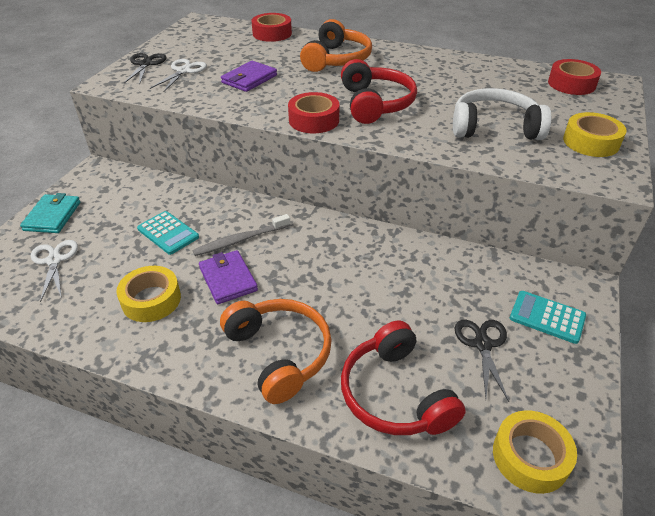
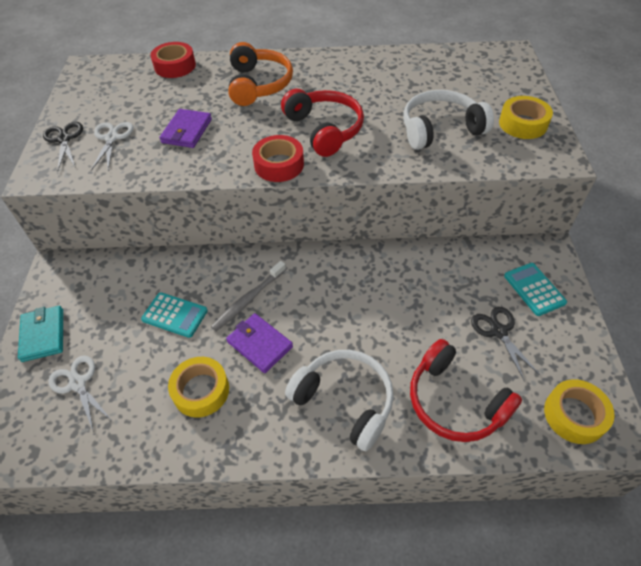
camera: 20 degrees left, 10 degrees up
orange headphones [220,299,332,404] -> white headphones [285,350,394,451]
turquoise calculator [510,291,586,344] -> turquoise calculator turned 60 degrees clockwise [504,263,567,316]
red tape [548,59,601,95] -> none

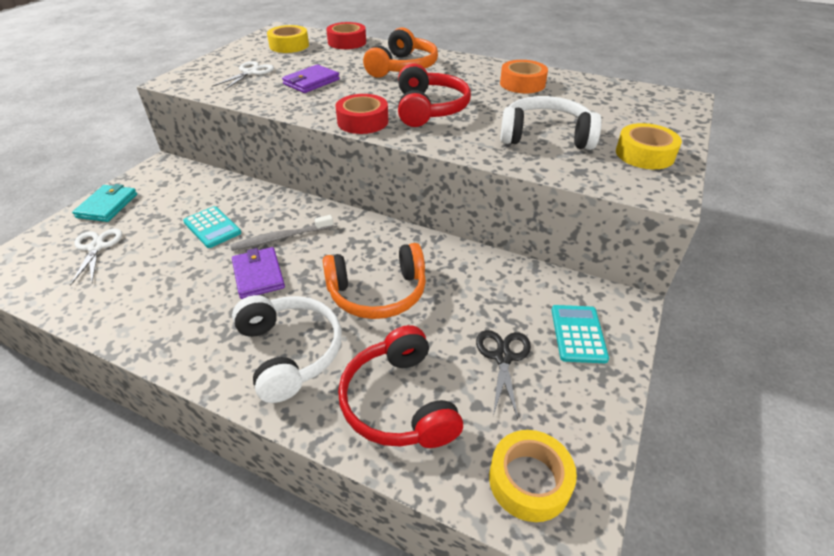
camera: 25 degrees right, 10 degrees down
black scissors [43,122,83,170] -> none
yellow tape [168,357,229,418] -> yellow tape moved to [267,25,309,53]
none -> orange headphones [323,243,426,319]
none -> orange tape [500,60,548,93]

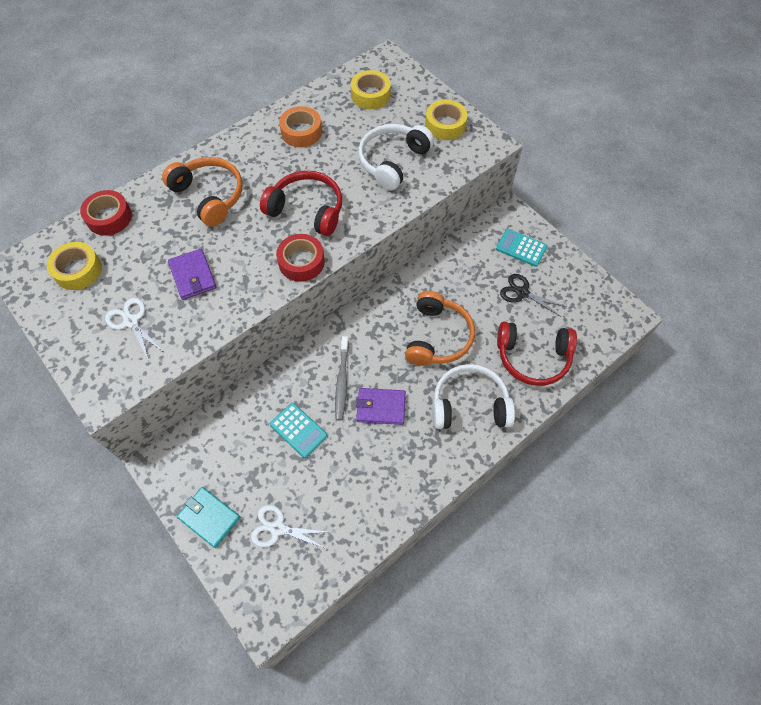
camera: 65 degrees left, 20 degrees up
turquoise calculator [183,206,241,248] -> turquoise calculator turned 60 degrees clockwise [270,403,327,458]
yellow tape [489,430,577,522] -> yellow tape moved to [351,70,391,109]

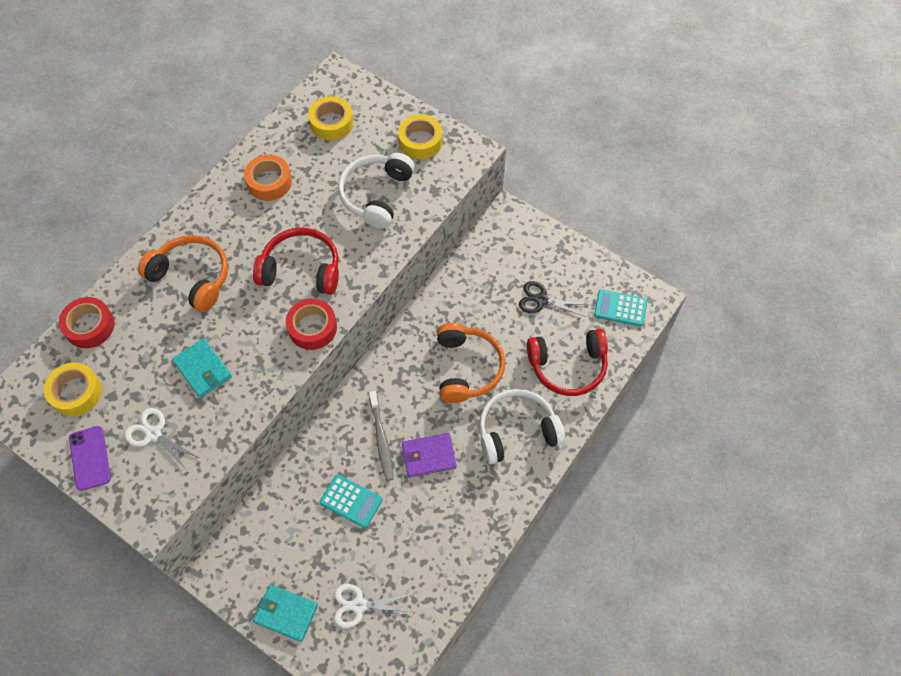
camera: 15 degrees left, 0 degrees up
purple wallet [168,249,216,300] -> turquoise wallet [172,339,232,398]
turquoise calculator [496,229,547,267] -> turquoise calculator moved to [594,289,647,327]
none -> purple phone [69,426,111,491]

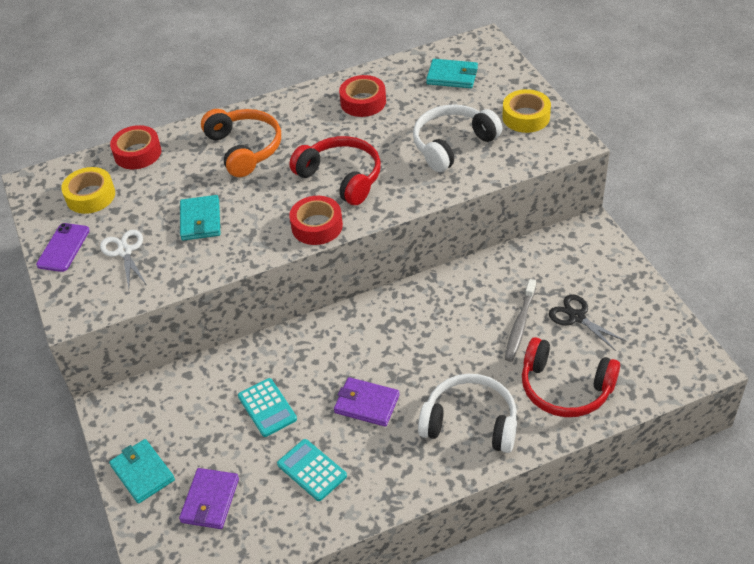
camera: 35 degrees right, 15 degrees down
orange tape [244,155,292,201] -> red tape [339,75,386,117]
yellow tape [308,96,353,141] -> turquoise wallet [426,59,478,88]
white scissors [334,584,414,628] -> purple wallet [179,468,239,529]
grey toothbrush [369,391,394,481] -> grey toothbrush moved to [505,279,536,362]
orange headphones [437,323,505,403] -> none
turquoise calculator [594,289,647,327] -> turquoise calculator moved to [277,439,347,501]

